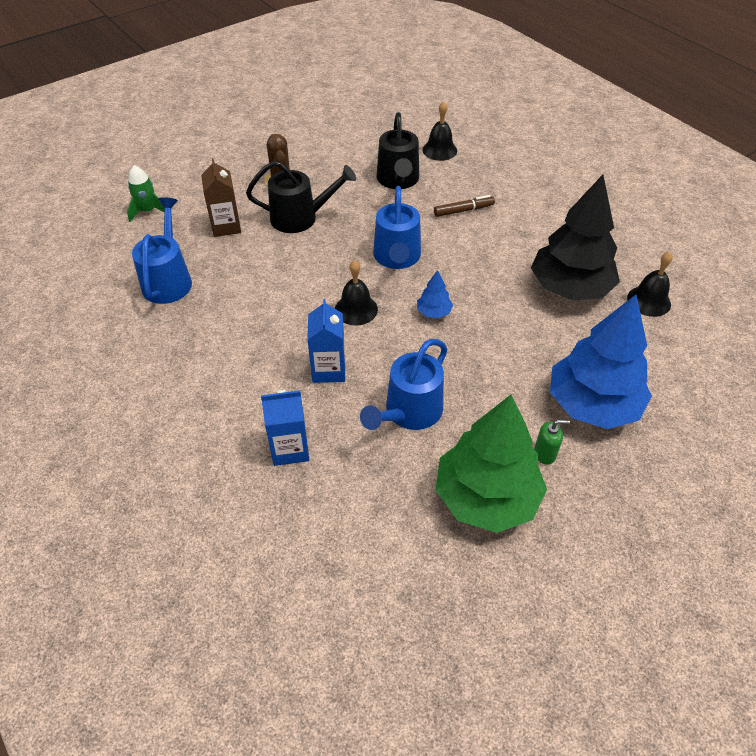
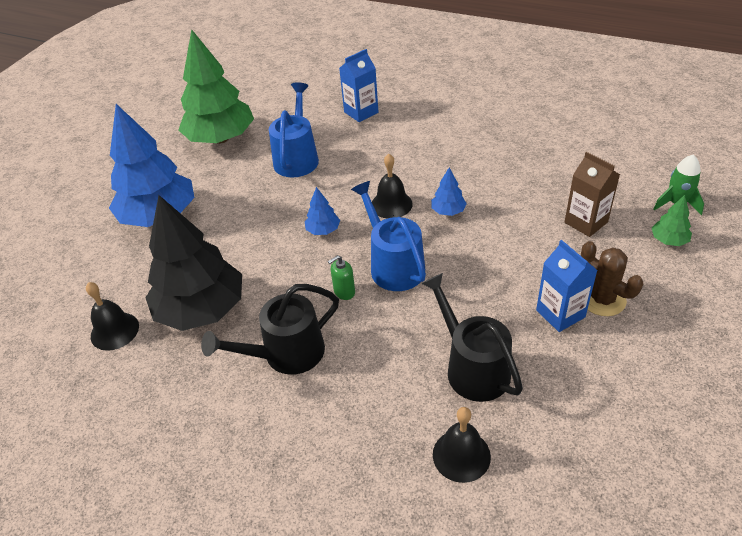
camera: 155 degrees right, 5 degrees down
blue watering can [132,197,192,304] -> none
black watering can [246,161,356,233] -> black watering can moved to [201,284,339,375]
blue carton [307,299,345,383] -> blue carton moved to [536,240,597,332]
brown marker [434,195,495,217] -> none
green soap dispenser [534,420,570,465] -> green soap dispenser moved to [328,255,355,300]
none -> blue tree [431,167,467,216]
none -> green tree [652,195,692,246]

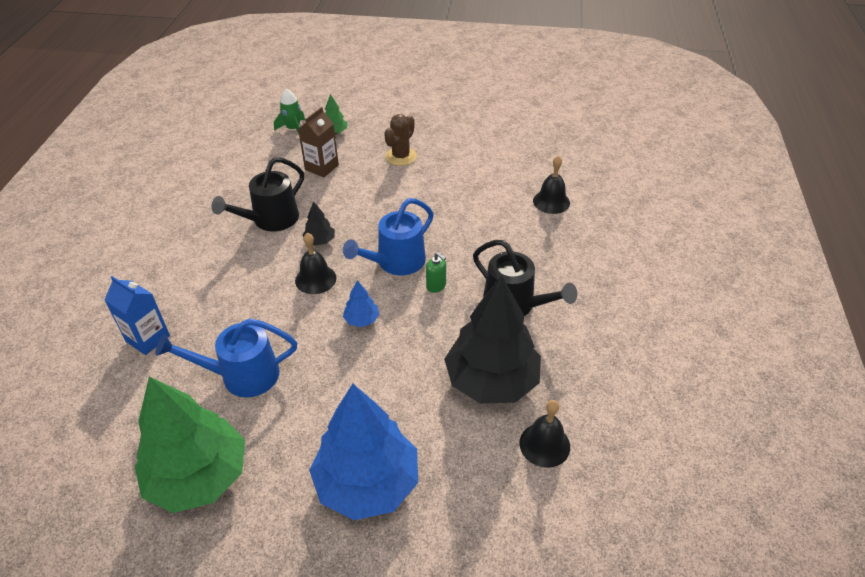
camera: 110 degrees left, 0 degrees up
black watering can [421,273,523,402] -> black watering can moved to [212,157,304,232]
blue tree [431,167,467,216] -> black tree [303,201,335,245]
blue carton [536,240,597,332] -> none

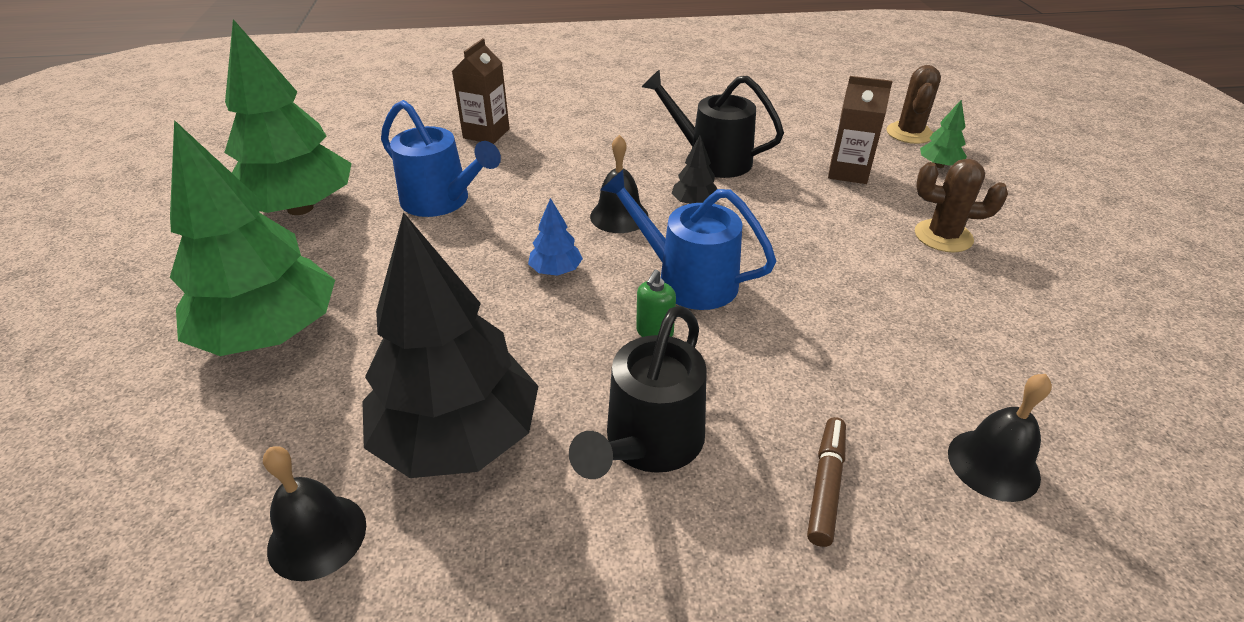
camera: 75 degrees right, 5 degrees down
blue carton [104,276,170,355] -> brown carton [452,38,510,144]
blue watering can [155,318,297,398] -> blue watering can turned 150 degrees clockwise [381,100,501,217]
green rocket [274,88,305,134] -> brown cactus [887,65,941,144]
blue tree [309,384,418,520] -> green tree [170,120,335,356]
none -> brown marker [807,417,846,547]

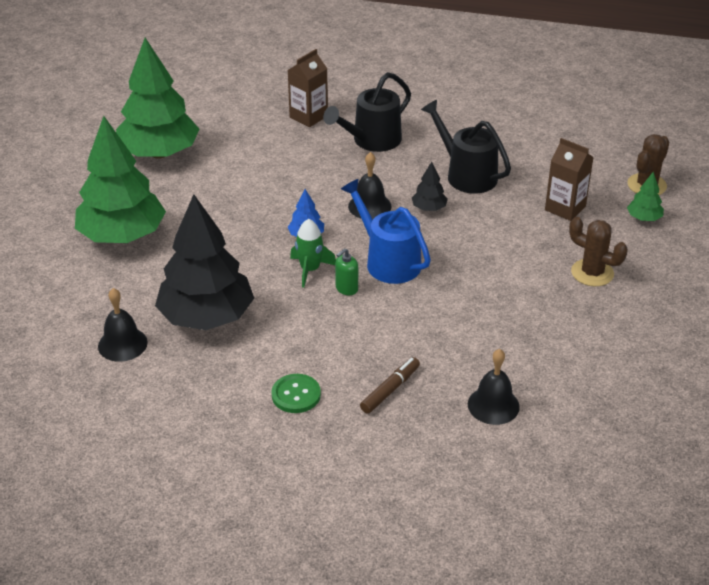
camera: 20 degrees right, 0 degrees up
blue watering can [381,100,501,217] -> none
black watering can [569,305,707,479] -> black watering can moved to [323,72,411,152]
none -> green button [271,374,321,413]
none -> green rocket [290,219,336,288]

